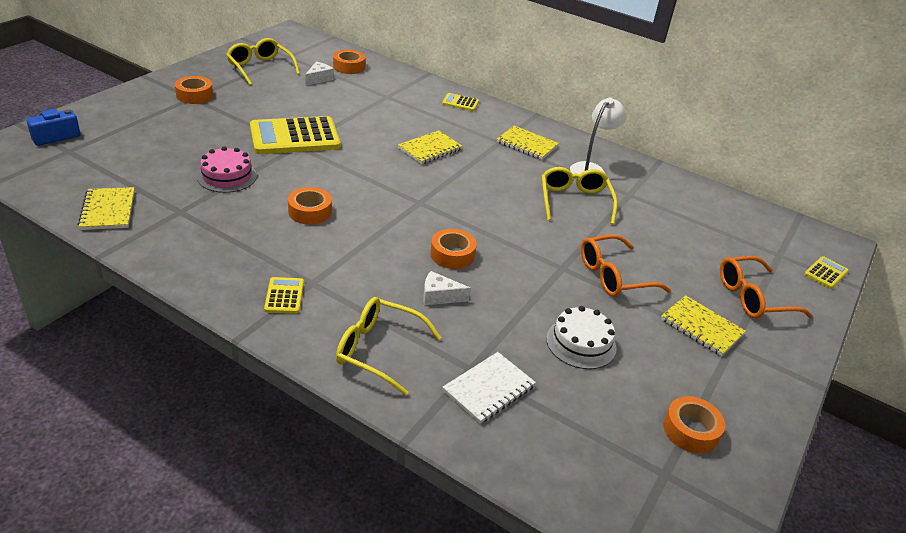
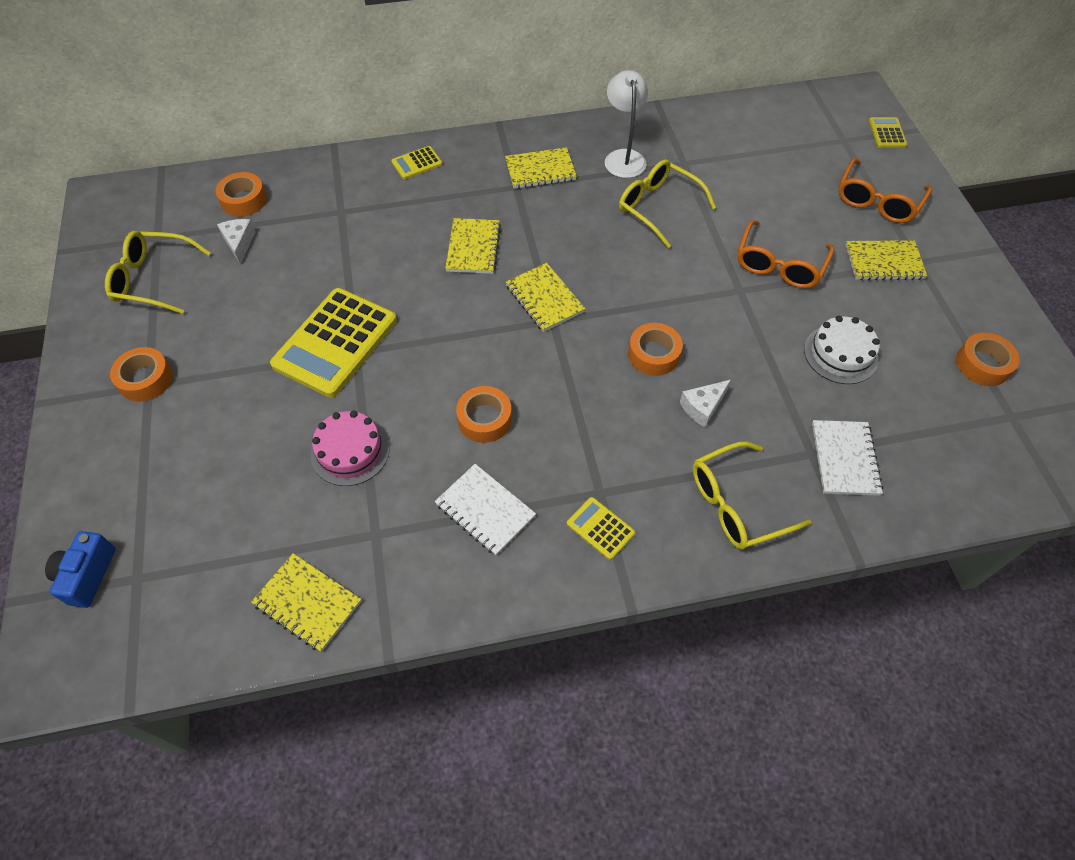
camera: 40 degrees left, 20 degrees up
none -> white notebook [435,464,536,556]
none -> yellow notebook [506,263,585,332]

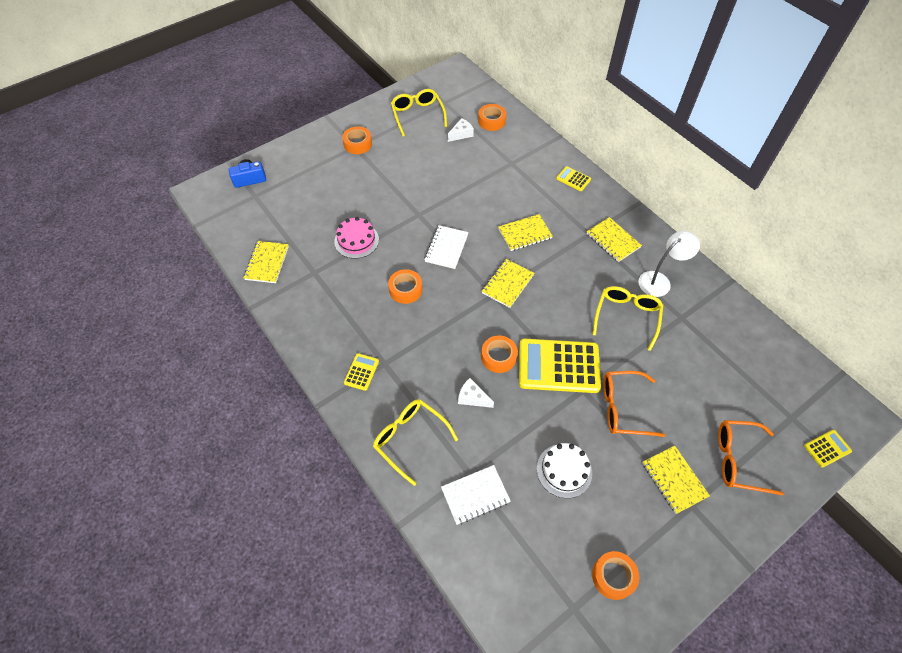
camera: 65 degrees right, 0 degrees up
yellow calculator [270,288,397,398] -> yellow calculator moved to [519,339,601,393]
white notebook [435,464,536,556] -> white notebook moved to [424,225,469,269]

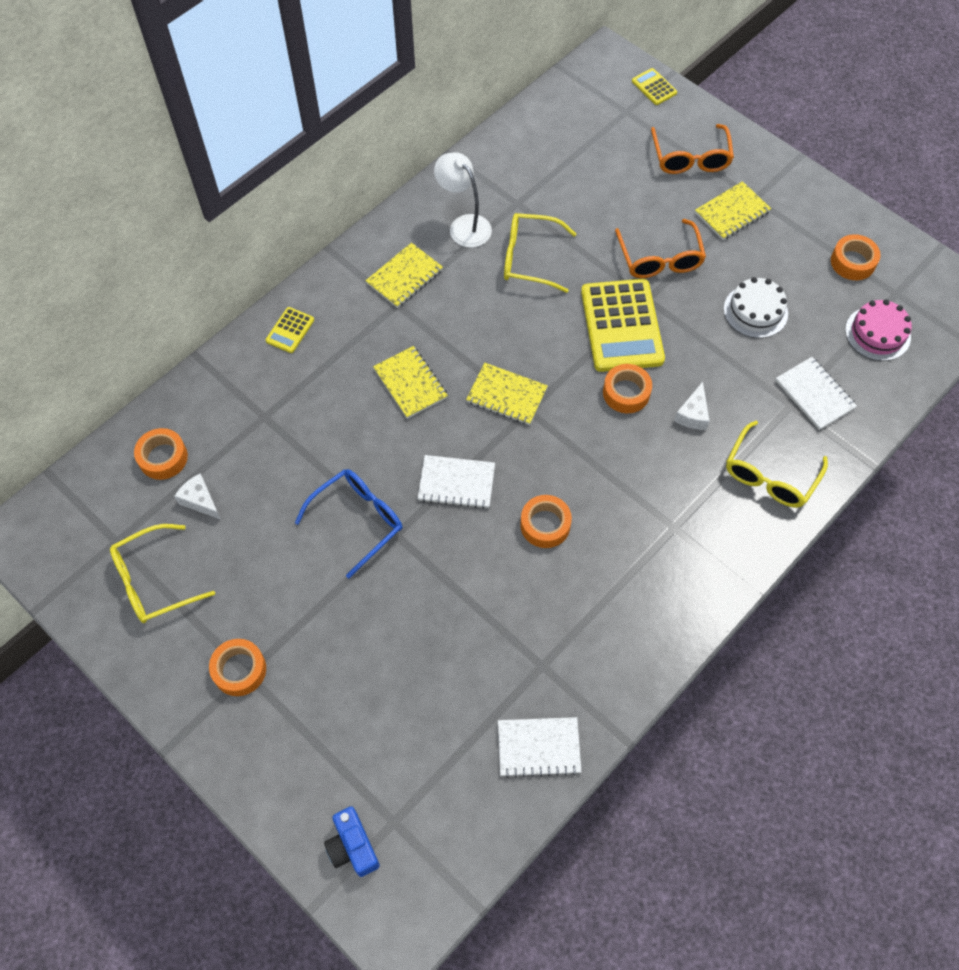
camera: 100 degrees left, 5 degrees up
yellow notebook [244,241,289,283] -> white notebook [498,717,581,778]
pink cake [334,217,379,259] -> pink cake moved to [845,299,912,361]
yellow calculator [344,353,379,391] -> none
none -> blue glasses [295,469,402,578]

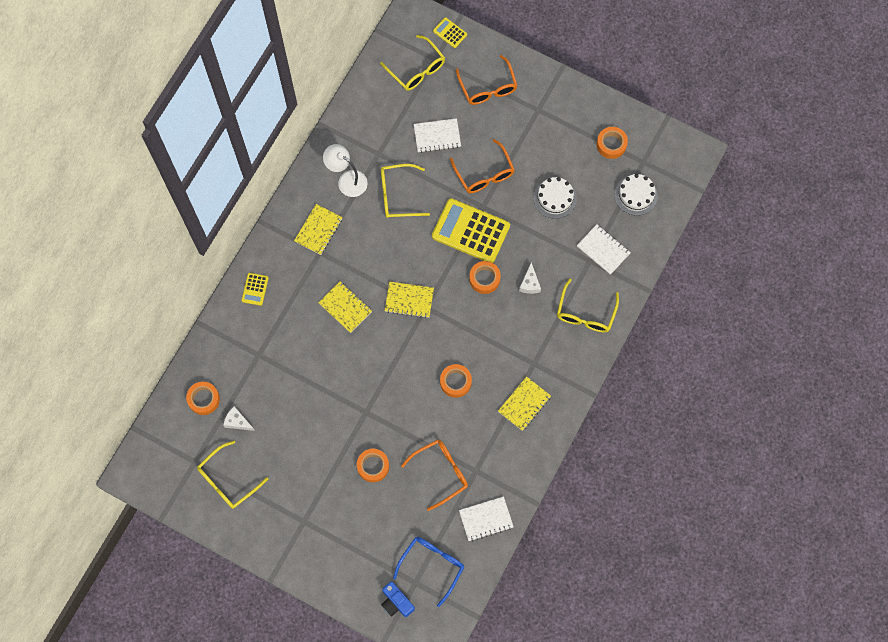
camera: 15 degrees left, 10 degrees up
orange tape [209,639,266,696] -> orange tape moved to [357,449,389,482]
blue glasses [295,469,402,578] -> blue glasses moved to [393,537,464,607]
white notebook [418,455,495,509] -> white notebook moved to [414,118,461,153]
yellow calculator [581,279,665,372] -> yellow calculator turned 135 degrees clockwise [432,198,510,263]
yellow notebook [695,181,771,240] -> yellow notebook moved to [498,376,551,431]
pink cake [845,299,912,361] -> white cake [615,174,658,216]
none -> yellow glasses [380,35,445,91]
none -> orange glasses [401,439,468,511]

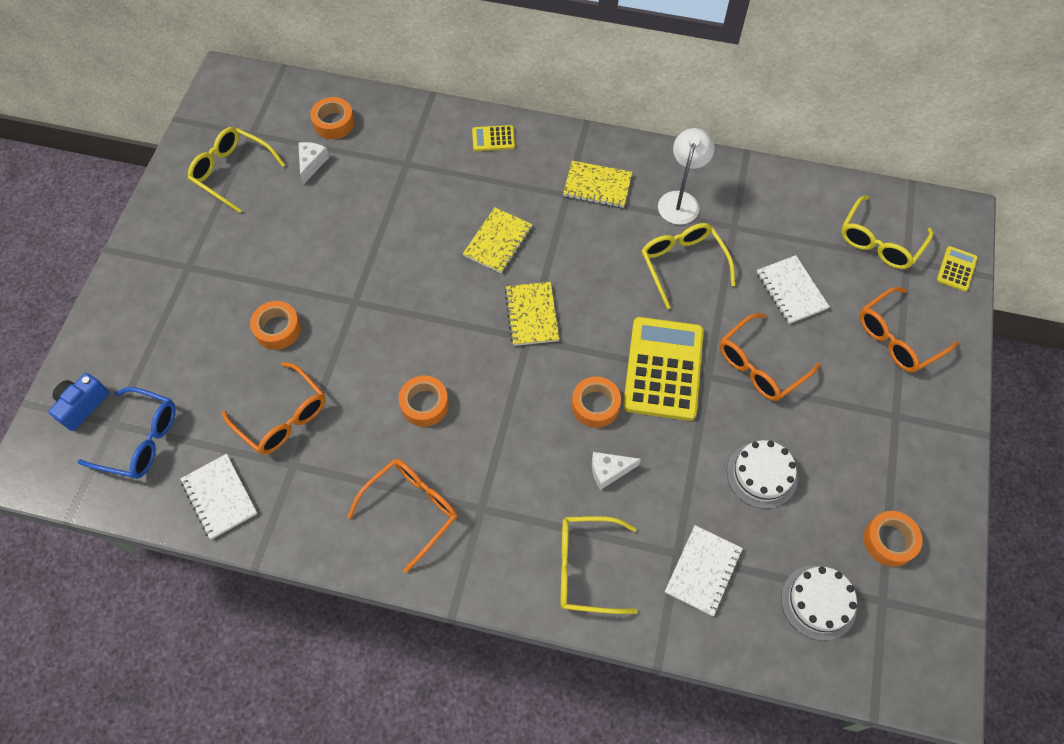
camera: 75 degrees right, 10 degrees down
yellow notebook [498,376,551,431] -> orange glasses [347,459,457,573]

